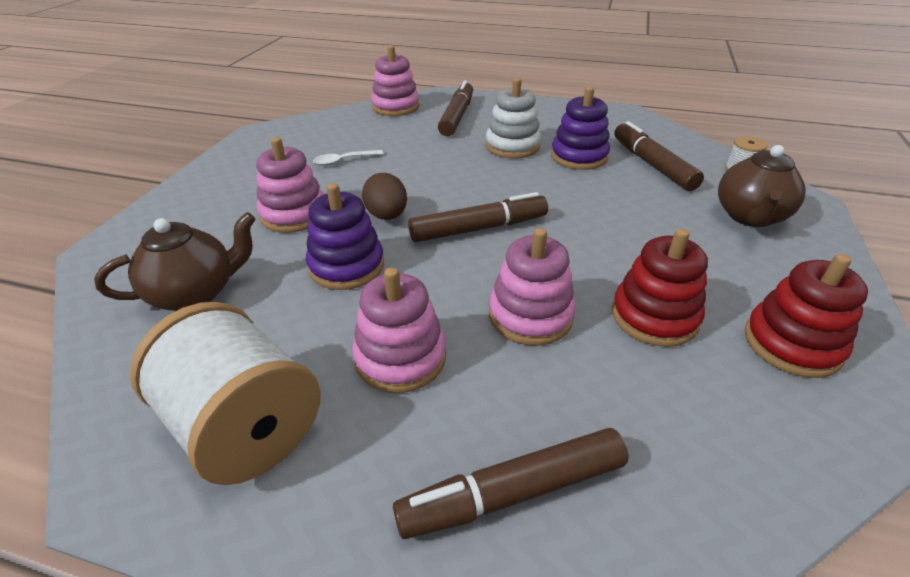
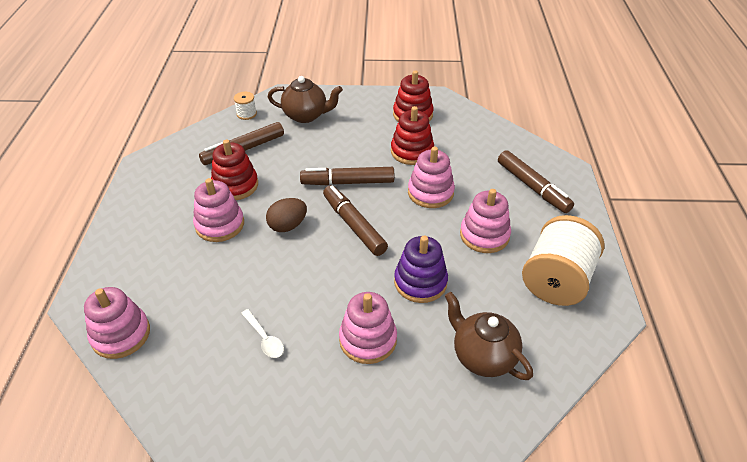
camera: 105 degrees left, 5 degrees up
brown egg [362,173,407,220] -> brown egg moved to [266,198,307,232]
brown marker [438,80,473,136] -> brown marker moved to [300,167,394,186]
white stacking toy [485,78,541,159] -> pink stacking toy [193,178,244,242]
purple stacking toy [551,87,610,170] -> red stacking toy [211,139,258,200]

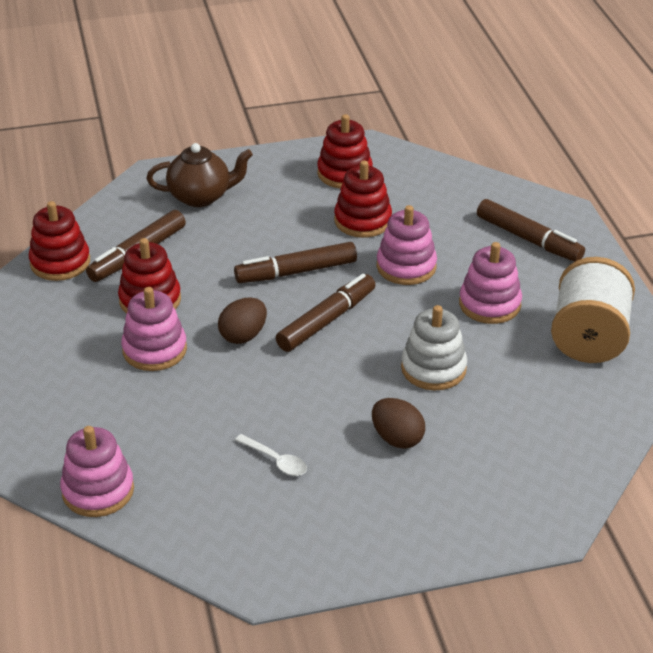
camera: 15 degrees left, 5 degrees down
white spool [234,92,257,120] -> none
brown marker [323,185,388,256] -> brown marker turned 90 degrees clockwise [276,274,375,352]
pink stacking toy [339,292,397,364] -> brown egg [372,398,425,449]
purple stacking toy [394,235,448,303] -> white stacking toy [401,305,467,390]
brown teapot [445,292,533,380] -> none
none -> red stacking toy [29,201,90,281]

